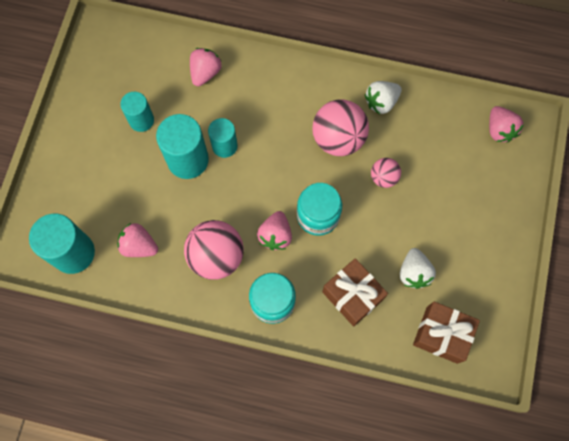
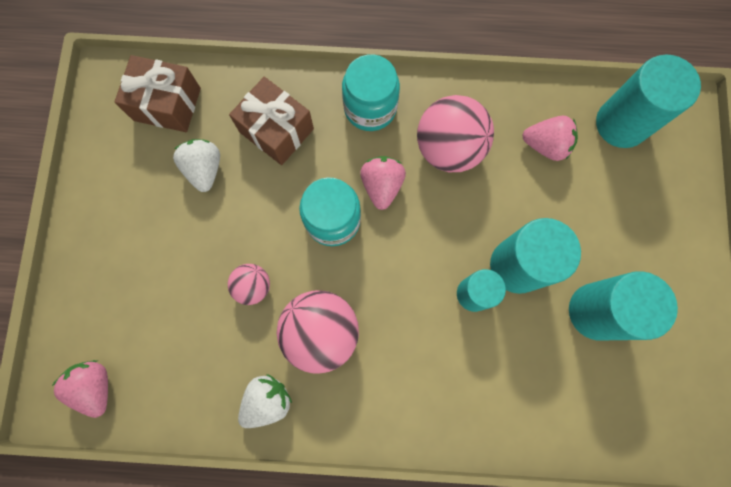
camera: 170 degrees right, 5 degrees up
turquoise cylinder [120,92,154,132] -> turquoise cylinder [569,271,678,340], size x1.62
pink strawberry [190,48,222,86] -> none

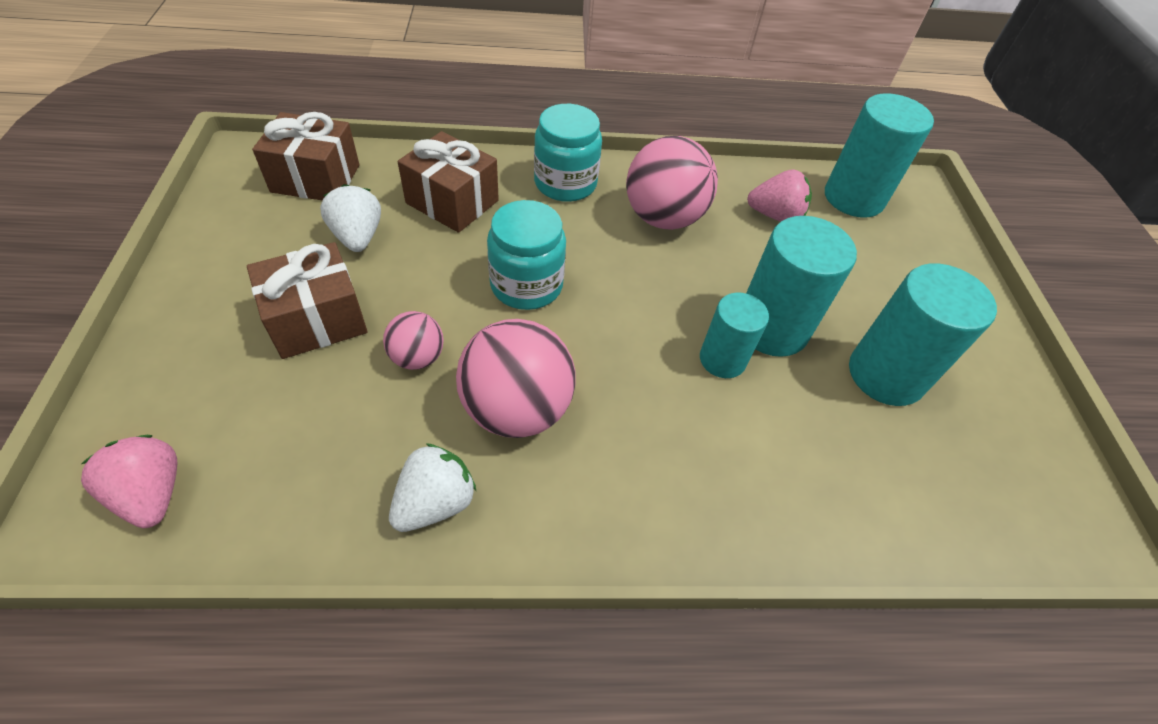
camera: 10 degrees left, 25 degrees down
pink strawberry [360,156,406,210] -> none
none -> brown gift [247,242,368,359]

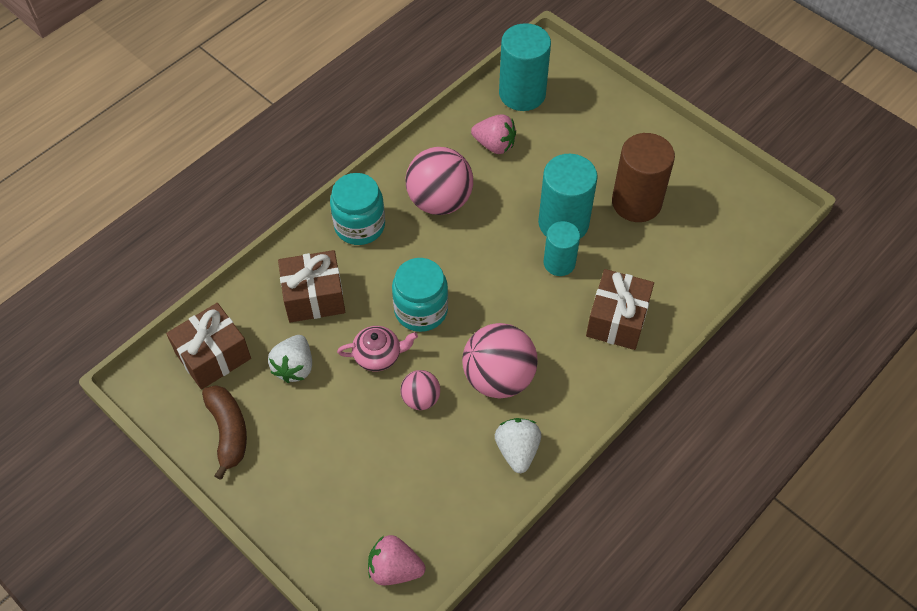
camera: 40 degrees left, 5 degrees up
brown gift [247,242,368,359] -> brown gift moved to [586,269,654,350]
white strawberry [320,184,381,252] -> white strawberry turned 105 degrees counterclockwise [268,335,312,383]
pink strawberry [747,169,812,222] -> pink strawberry turned 60 degrees clockwise [471,114,516,154]
turquoise cylinder [849,263,997,406] -> brown cylinder [612,133,675,222]
none -> brown banana [202,385,247,480]
none -> pink teapot [337,326,418,372]

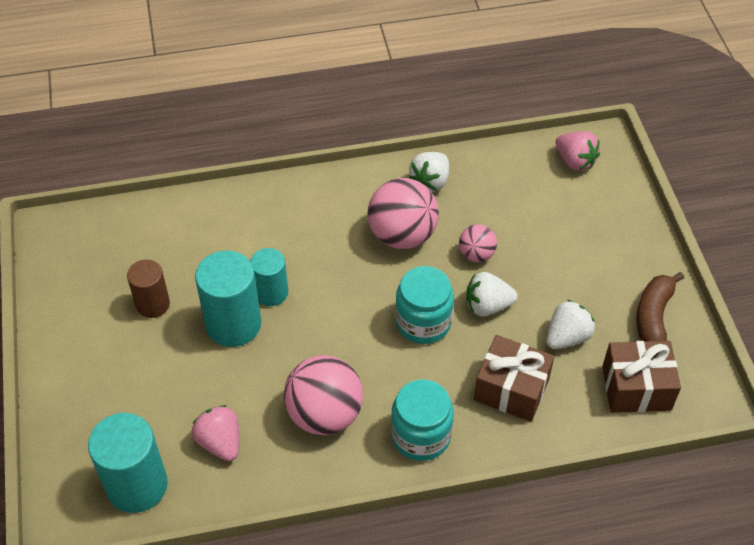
camera: 145 degrees left, 5 degrees down
pink teapot [337,326,418,372] -> white strawberry [466,272,518,317]
brown gift [586,269,654,350] -> none
brown cylinder [612,133,675,222] -> brown cylinder [127,260,170,318], size x0.62

